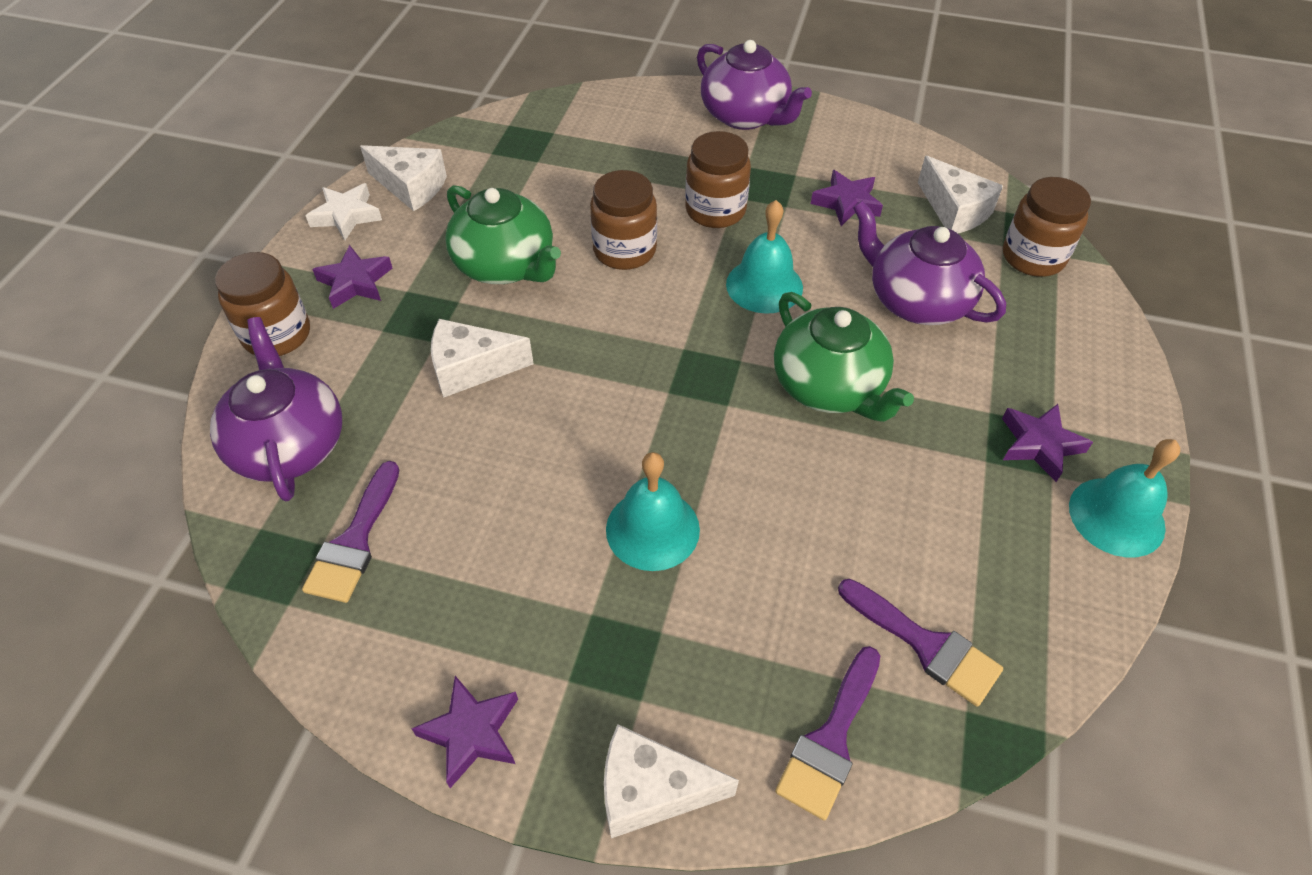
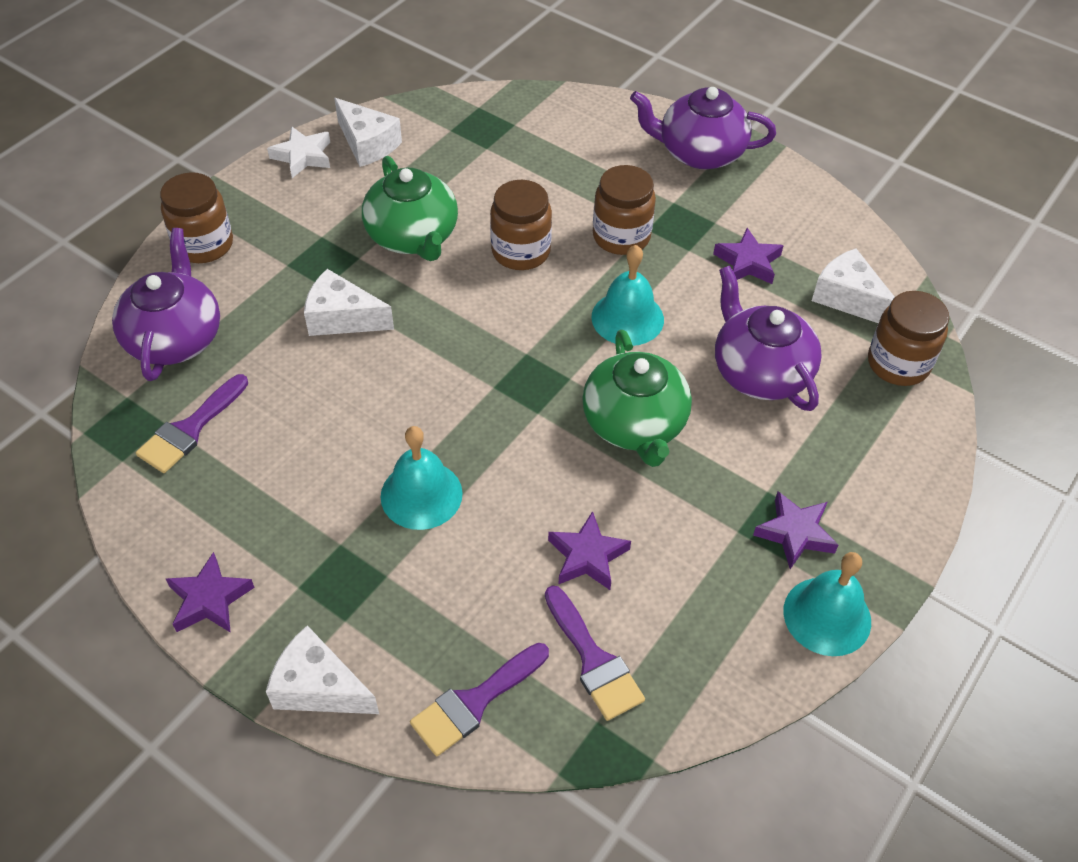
camera: 20 degrees right, 0 degrees up
purple star [312,245,392,309] -> purple star moved to [548,511,631,590]
purple teapot [697,40,812,130] -> purple teapot turned 120 degrees clockwise [630,87,776,169]
white cheese [918,156,1003,233] -> white cheese turned 150 degrees clockwise [812,248,895,323]

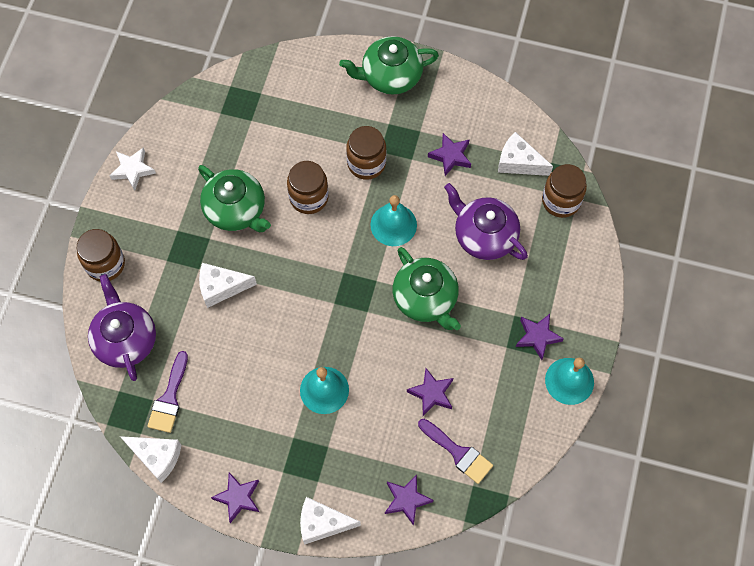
camera: 20 degrees left, 15 degrees up
white cheese [334,98,402,167] -> white cheese moved to [120,436,181,483]
purple brush [410,643,549,756] -> purple star [385,474,433,526]
purple teapot [630,87,776,169] -> green teapot [339,36,439,95]

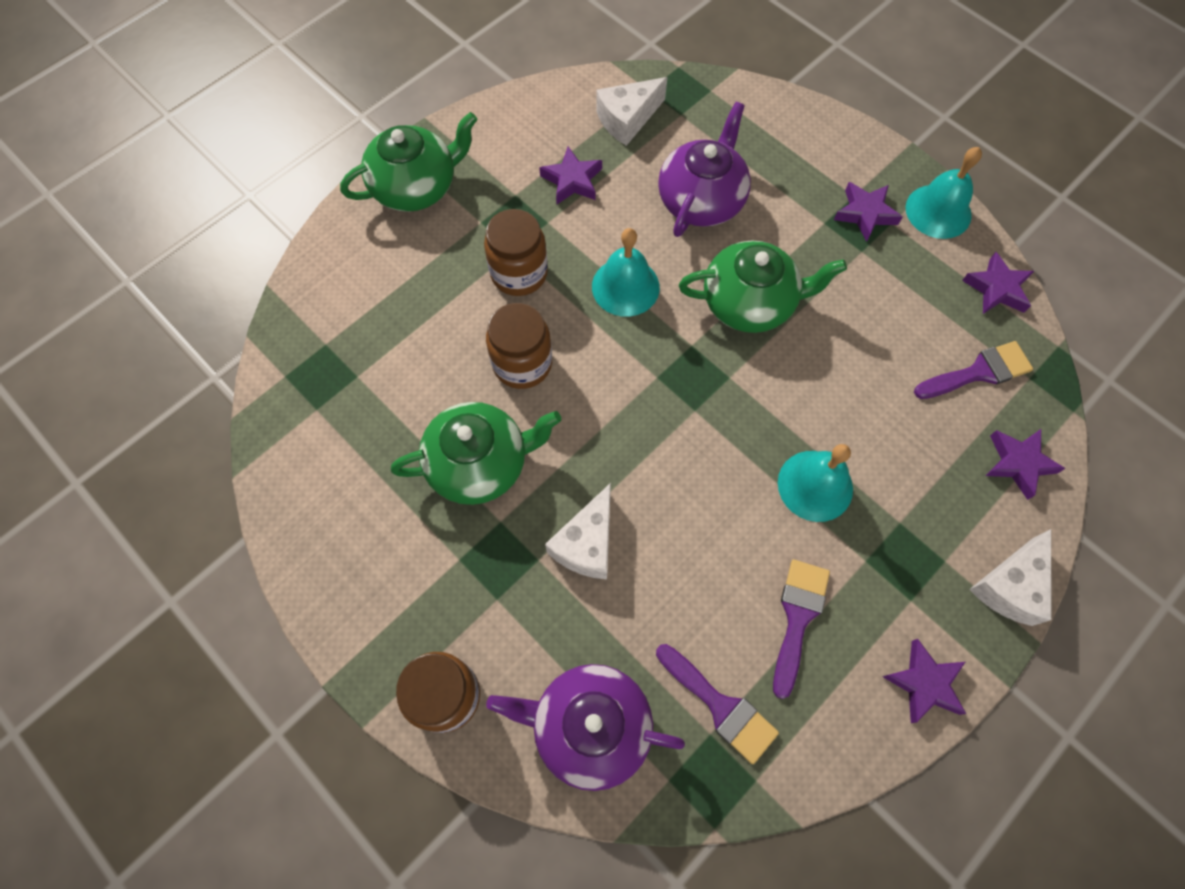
camera: 60 degrees left, 0 degrees up
white star [109,147,156,190] -> none
white cheese [120,436,181,483] -> none
green teapot [339,36,439,95] -> green teapot turned 135 degrees counterclockwise [340,112,477,212]
purple star [407,368,453,416] -> purple star moved to [962,252,1034,314]
purple teapot [444,183,528,260] -> purple teapot turned 135 degrees clockwise [658,102,751,237]
brown jar [542,164,587,218] -> none
none -> purple brush [773,560,830,699]

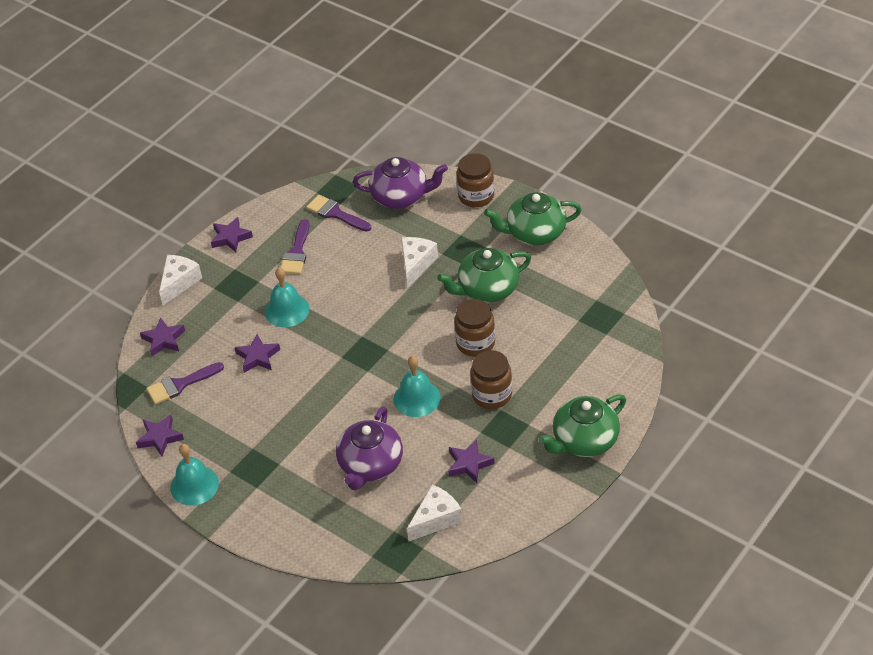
camera: 175 degrees right, 20 degrees down
green teapot [679,241,847,333] -> green teapot moved to [484,192,582,245]
purple star [834,182,903,242] -> purple star moved to [235,334,280,373]

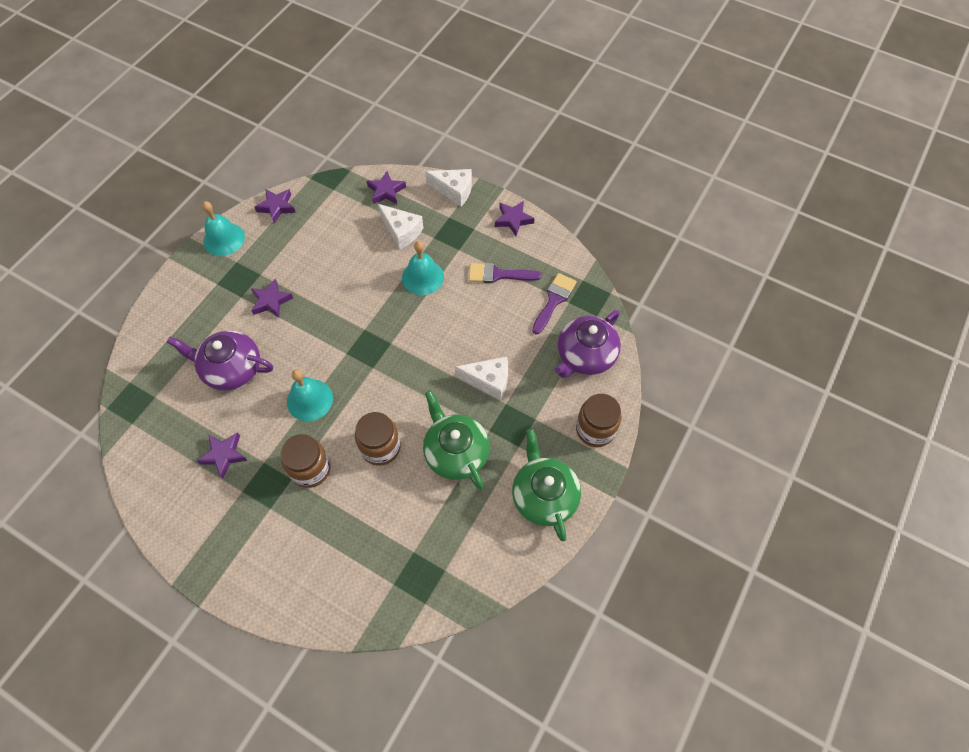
camera: 80 degrees right, 15 degrees up
purple brush [146,362,224,404] -> none
purple star [235,334,280,373] -> purple star moved to [251,279,293,318]
purple teapot [353,157,448,209] -> purple teapot turned 45 degrees clockwise [555,310,621,378]
white cheese [407,485,462,541] -> white cheese moved to [378,204,423,249]
green teapot [539,394,626,457] -> none

